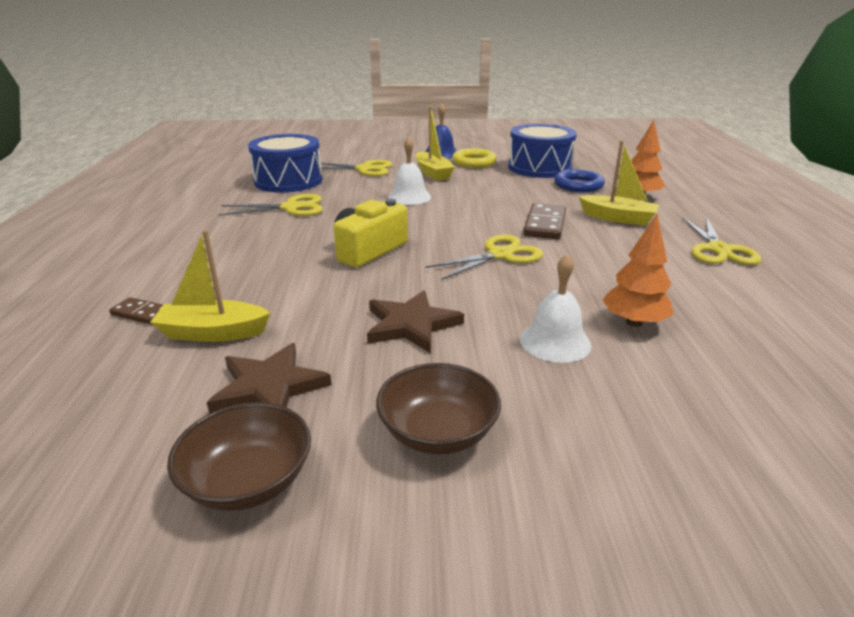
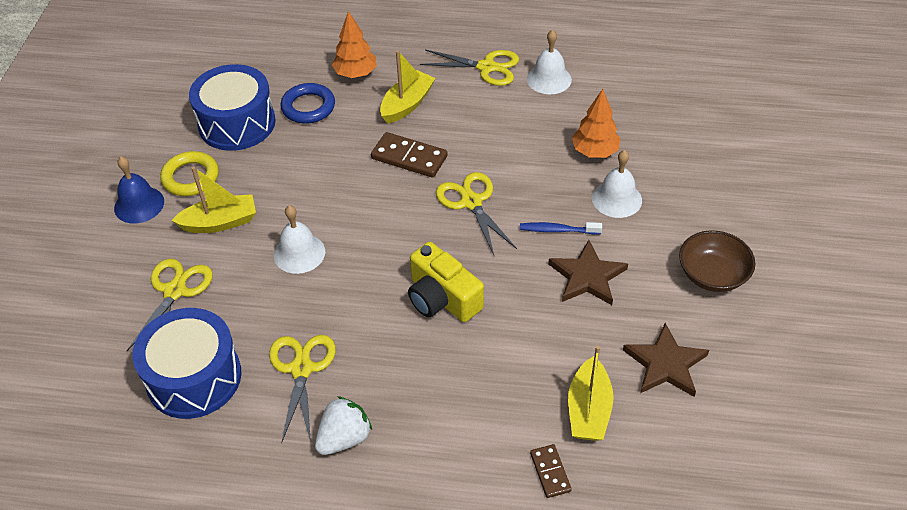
camera: 80 degrees left, 20 degrees up
brown domino [109,297,163,325] -> brown domino turned 45 degrees counterclockwise [530,444,572,498]
brown bowl [167,402,311,511] -> none
none -> white strawberry [315,396,372,455]
none -> blue toothbrush [520,222,602,235]
none -> white bell [527,30,572,94]

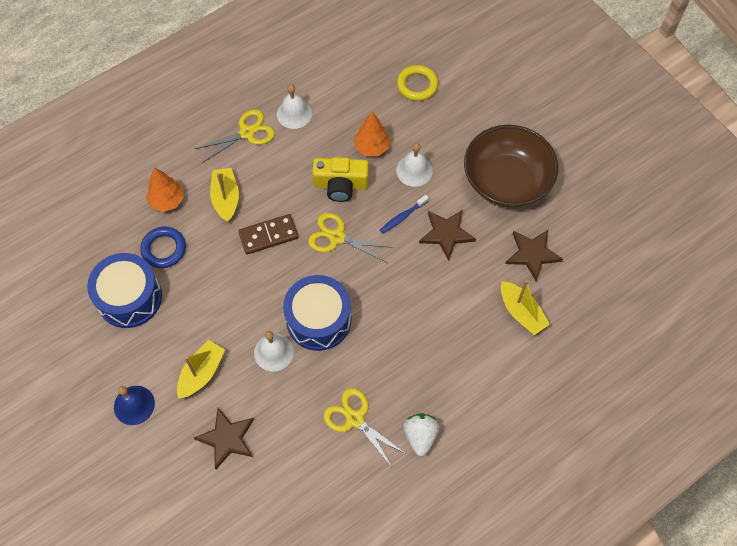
camera: 45 degrees left, 15 degrees up
yellow scissors [127,258,213,351] -> brown star [194,408,254,469]
blue drum [132,308,241,419] -> blue drum moved to [283,275,351,351]
yellow ring [160,151,219,196] -> yellow ring moved to [397,65,438,101]
yellow camera [408,242,484,322] -> yellow camera moved to [312,157,369,202]
brown domino [530,444,572,498] -> none
brown bowl [679,230,756,292] -> brown bowl [464,125,558,208], size x1.80

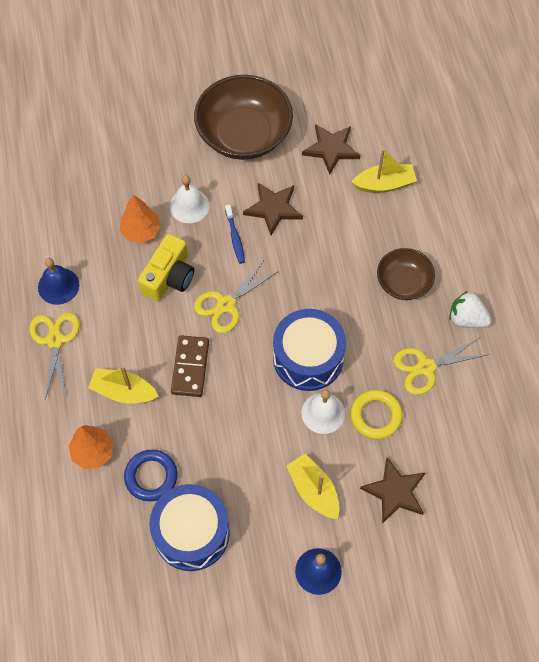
camera: 65 degrees left, 0 degrees up
white bell [277,84,312,129] -> blue bell [38,258,79,305]
yellow ring [397,65,438,101] -> yellow ring moved to [350,390,403,439]
none -> brown bowl [377,248,435,300]

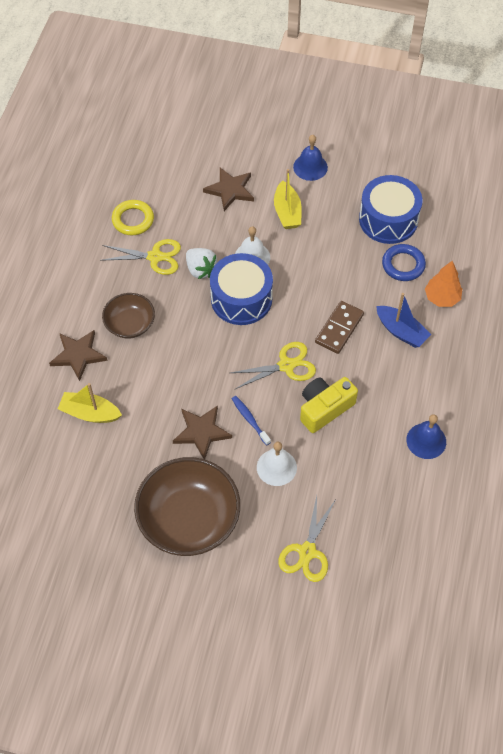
camera: 155 degrees left, 5 degrees down
yellow scissors [29,313,80,399] -> yellow scissors moved to [279,496,335,582]
yellow boat [88,366,159,403] -> blue boat [376,293,431,348]
orange tree [120,194,161,243] -> none
blue toothbrush [225,204,245,264] -> blue toothbrush turned 45 degrees counterclockwise [232,396,271,446]
brown star [302,124,361,175] -> brown star moved to [49,330,107,381]
yellow ring [350,390,403,439] -> yellow ring moved to [112,200,154,235]
white strawberry [449,291,491,328] -> white strawberry moved to [186,248,217,279]

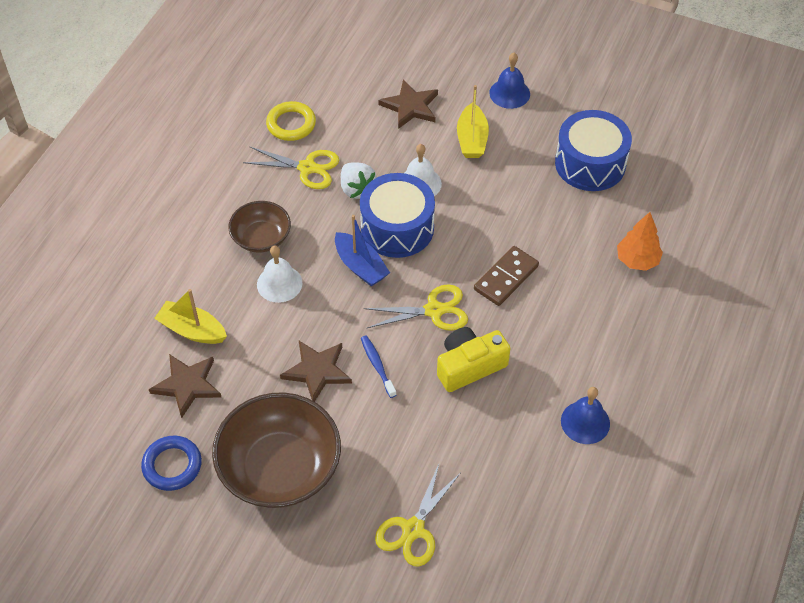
camera: 10 degrees right, 5 degrees down
brown star [49,330,107,381] -> brown star moved to [149,354,221,418]
white bell [257,442,297,486] -> white bell moved to [257,246,302,303]
blue boat [376,293,431,348] -> blue boat moved to [335,215,390,287]
blue ring [382,244,426,281] -> blue ring moved to [141,436,202,491]

